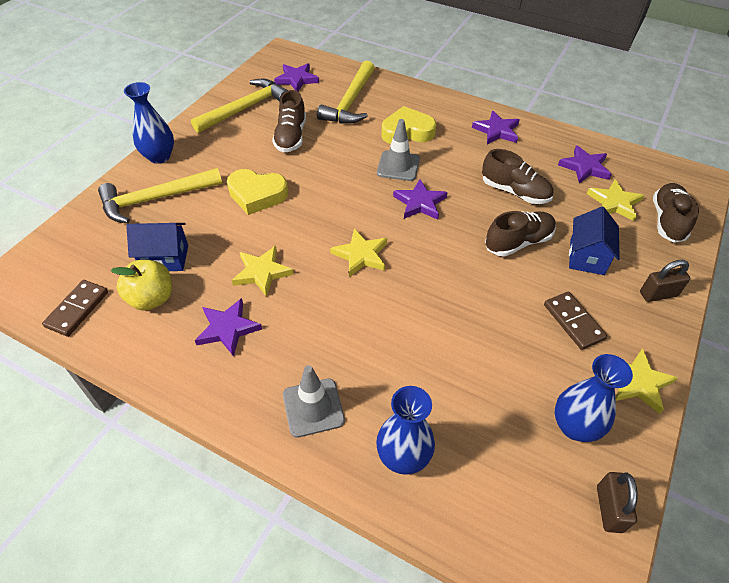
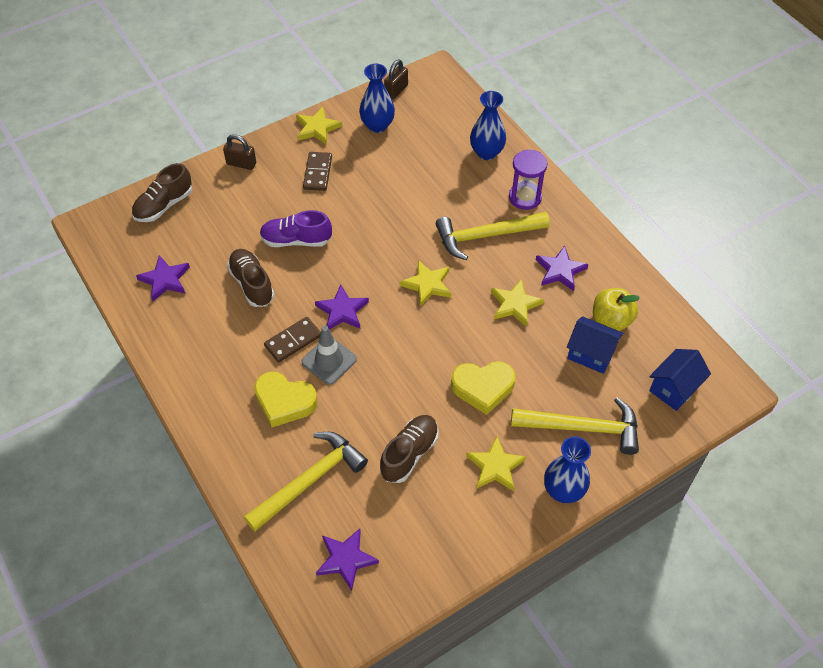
camera: 150 degrees left, 5 degrees up
brown domino [42,280,108,337] -> brown domino moved to [264,317,321,362]
yellow hammer [191,79,289,133] -> yellow hammer moved to [436,212,550,260]
yellow heart [227,169,288,215] -> yellow heart turned 135 degrees clockwise [451,361,515,415]
grey traffic cone [283,365,345,438] -> purple hourglass [509,149,548,210]
purple star [472,111,520,144] -> none
brown shoe [485,211,556,257] -> purple shoe [260,210,332,247]
blue house [569,207,620,275] -> blue house moved to [649,349,711,411]
yellow star [587,179,644,221] -> yellow star moved to [466,436,526,491]

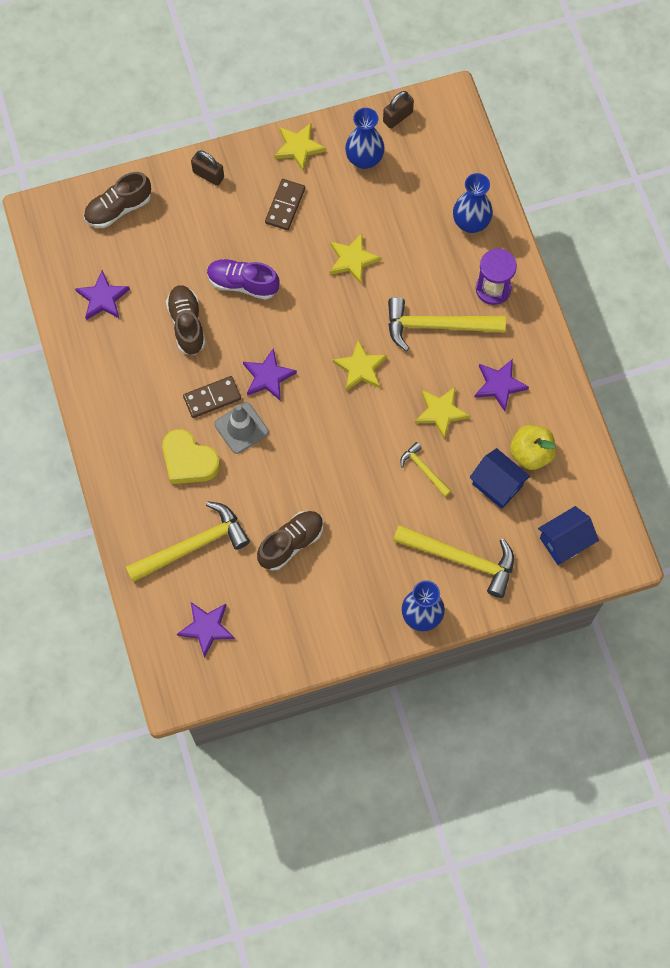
camera: 15 degrees right, 15 degrees up
yellow heart [451,361,515,415] -> none
yellow star [466,436,526,491] -> yellow star moved to [330,233,381,284]
none -> yellow hammer [400,442,451,497]

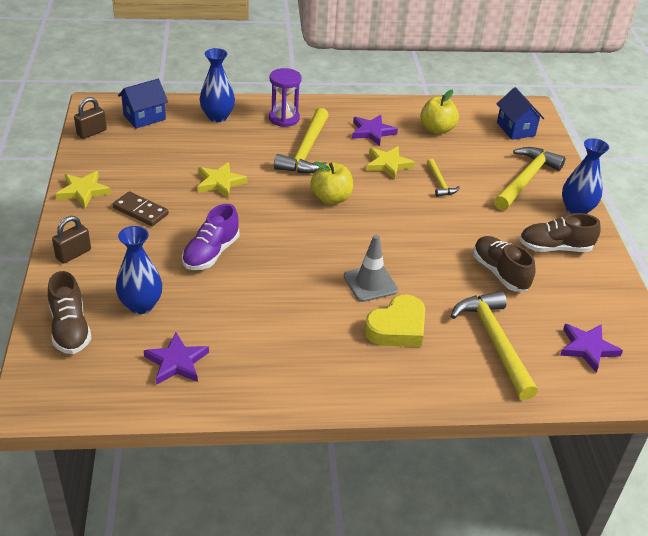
camera: 80 degrees left, 30 degrees down
brown shoe [166,285,206,355] -> brown shoe moved to [519,213,601,252]
brown domino [183,376,241,418] -> none
purple star [243,348,297,401] -> none
yellow star [333,340,387,391] -> yellow apple [311,162,353,205]
blue vase [345,108,385,169] -> blue vase moved to [116,226,162,314]
brown padlock [383,91,414,129] -> brown padlock turned 75 degrees clockwise [74,97,107,139]
yellow hammer [400,442,451,497] -> yellow hammer turned 75 degrees counterclockwise [427,159,460,197]
blue house [470,448,530,509] -> blue house moved to [118,79,168,129]

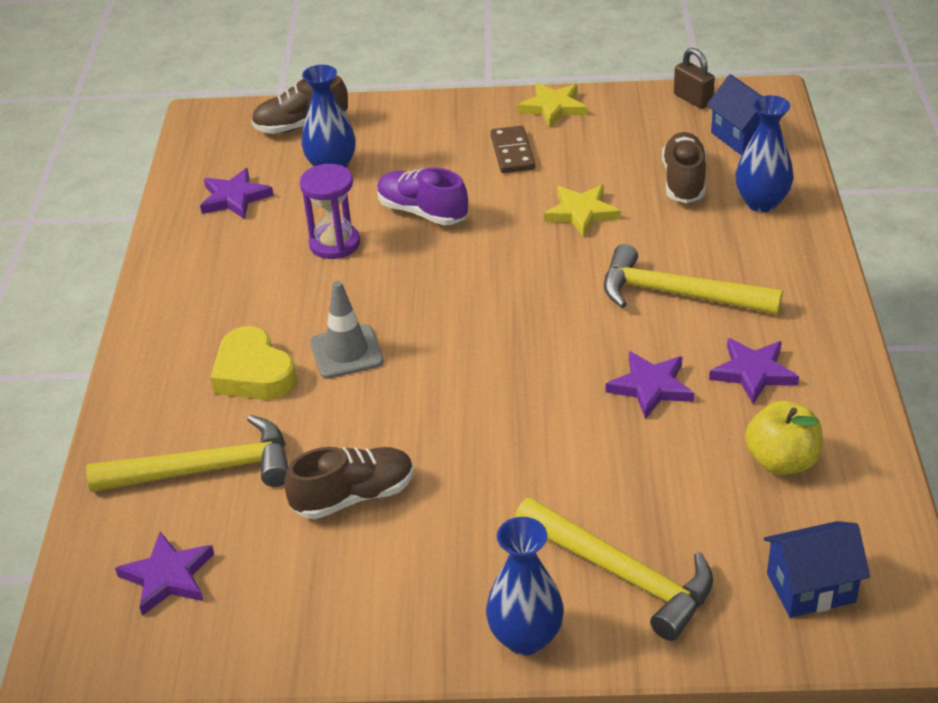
camera: 100 degrees right, 0 degrees up
brown padlock [52,216,91,264] -> none
brown domino [113,191,169,226] -> brown domino turned 45 degrees counterclockwise [490,126,535,173]
purple hourglass [269,68,301,127] -> purple hourglass moved to [300,164,360,259]
yellow apple [311,162,353,205] -> none
yellow star [366,146,415,180] -> purple star [605,351,694,419]
yellow hammer [427,159,460,197] -> none
brown shoe [519,213,601,252] -> brown shoe moved to [662,132,706,203]

